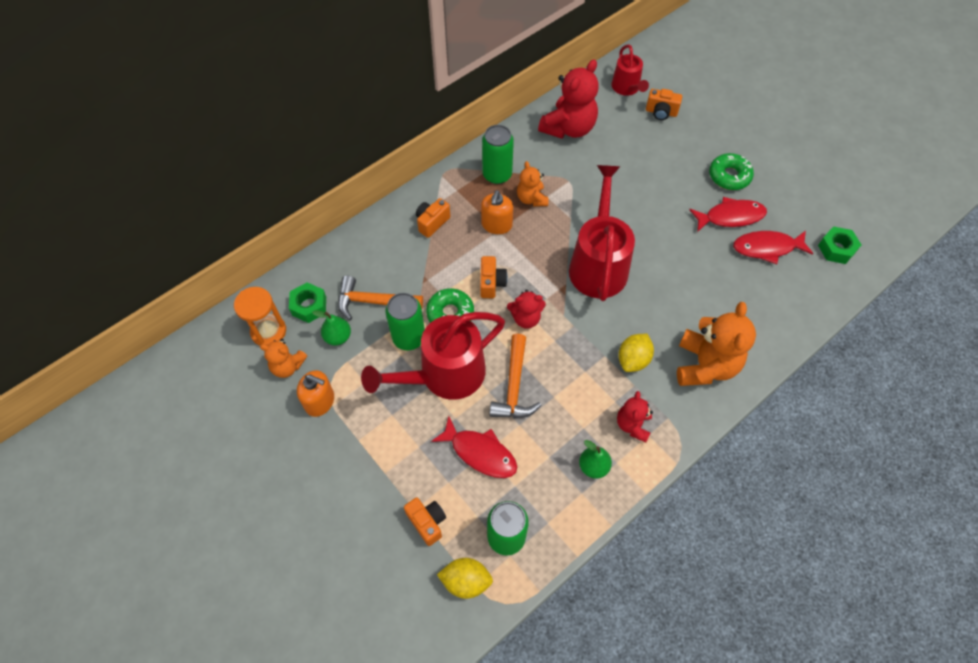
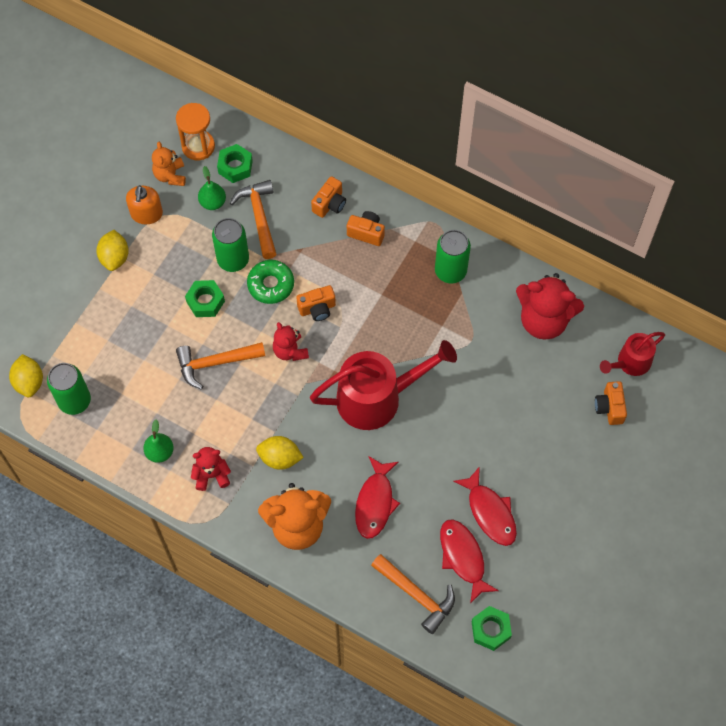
camera: 70 degrees right, 5 degrees up
red watering can [361,312,505,400] -> green nut [185,280,225,317]
orange camera [404,498,446,546] -> orange camera moved to [311,176,346,218]
red fish [431,416,517,478] -> red fish moved to [355,456,400,539]
orange soap dispenser [481,190,513,234] -> none
orange teddy bear [517,161,548,207] -> none
green donut [709,153,754,190] -> none
none -> yellow lemon [96,230,129,271]
none -> orange hammer [371,554,455,634]

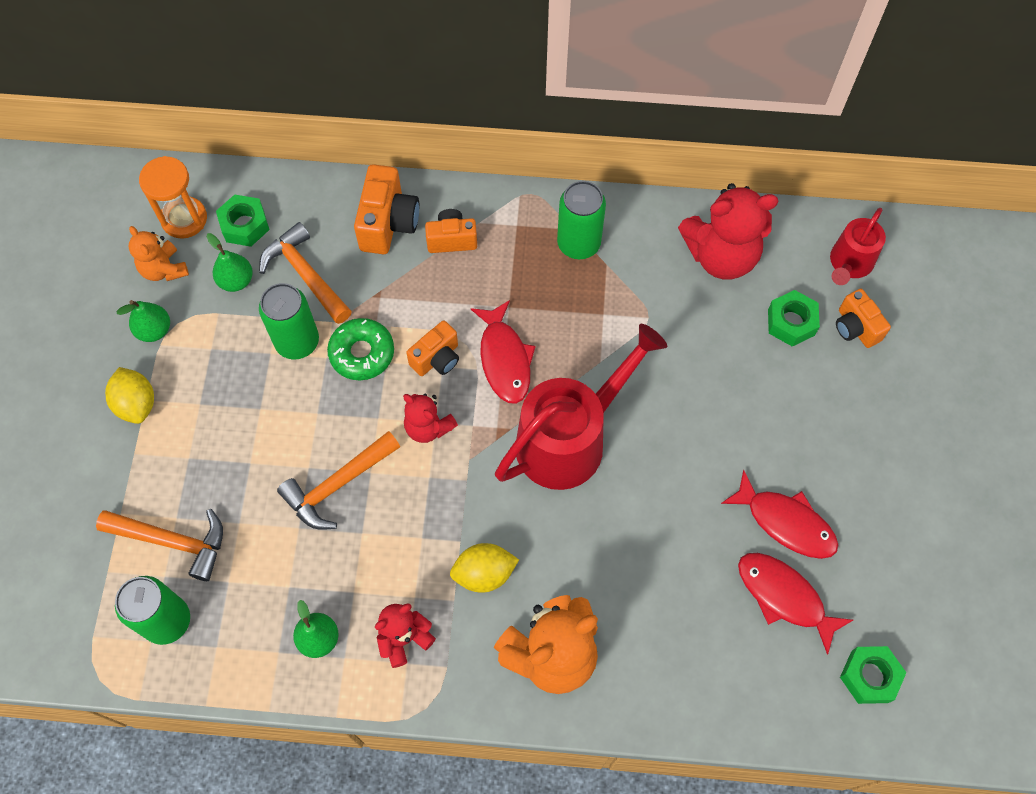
camera: 25 degrees left, 0 degrees up
yellow lemon [9,354,43,397] -> none
orange soap dispenser [126,185,163,224] -> green pear [117,300,170,342]
green nut [185,280,225,317] -> green nut moved to [768,290,820,347]
orange camera [311,176,346,218] -> orange camera [354,164,419,254], size x1.53
red fish [355,456,400,539] -> red fish moved to [471,300,536,404]
orange hammer [371,554,455,634] -> orange hammer moved to [96,509,223,581]

